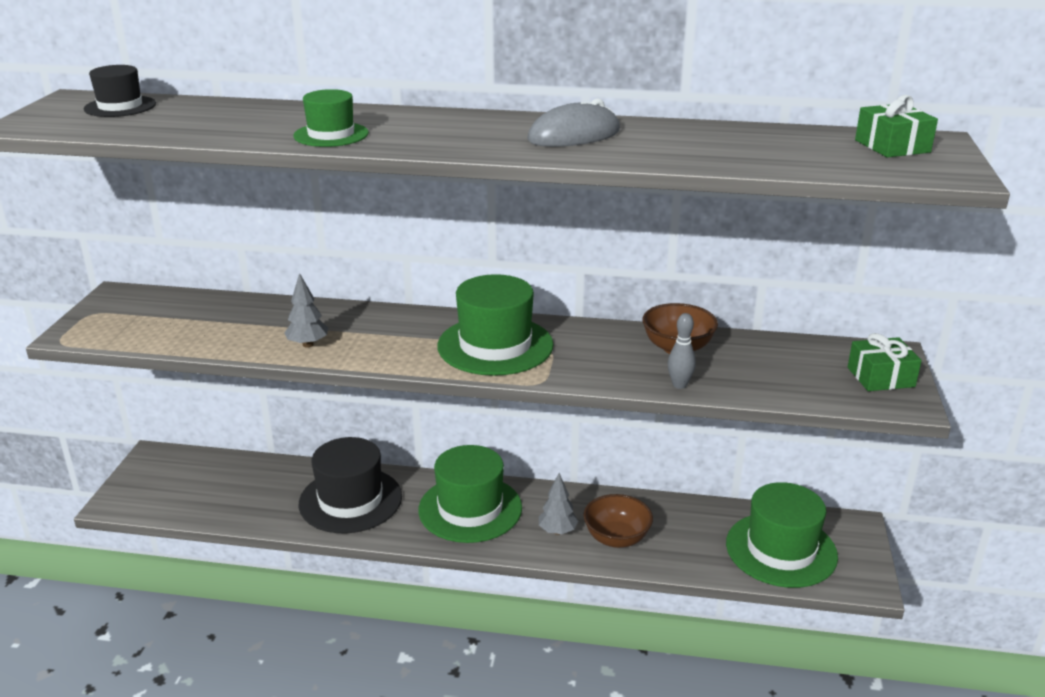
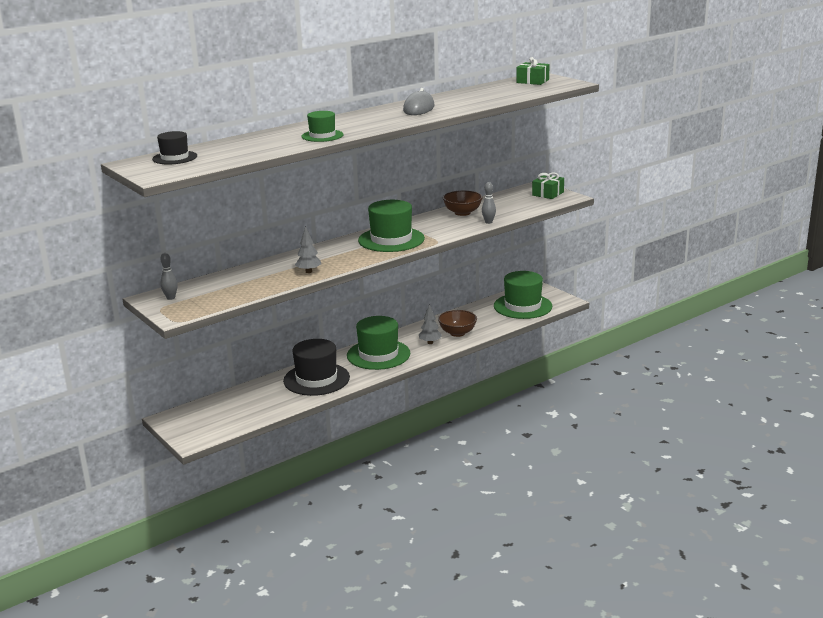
camera: 45 degrees left, 5 degrees down
none -> grey bowling pin [160,253,177,300]

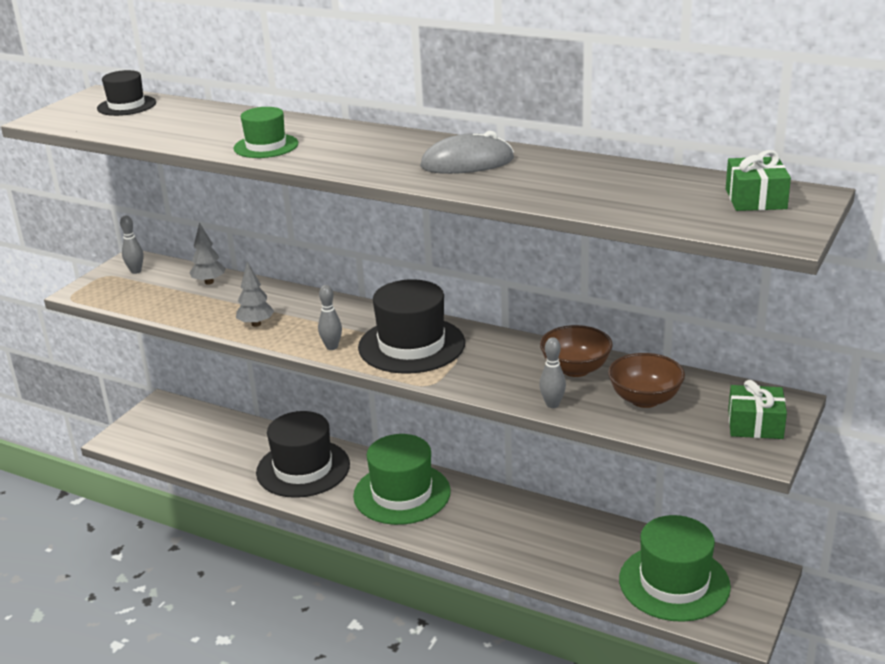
camera: 65 degrees right, 5 degrees up
green hat [358,200,425,252] -> black hat [358,279,465,374]
grey tree [419,304,442,344] -> grey tree moved to [190,222,226,285]
brown bowl [438,310,477,337] -> brown bowl moved to [608,353,685,408]
none -> grey bowling pin [318,285,342,350]

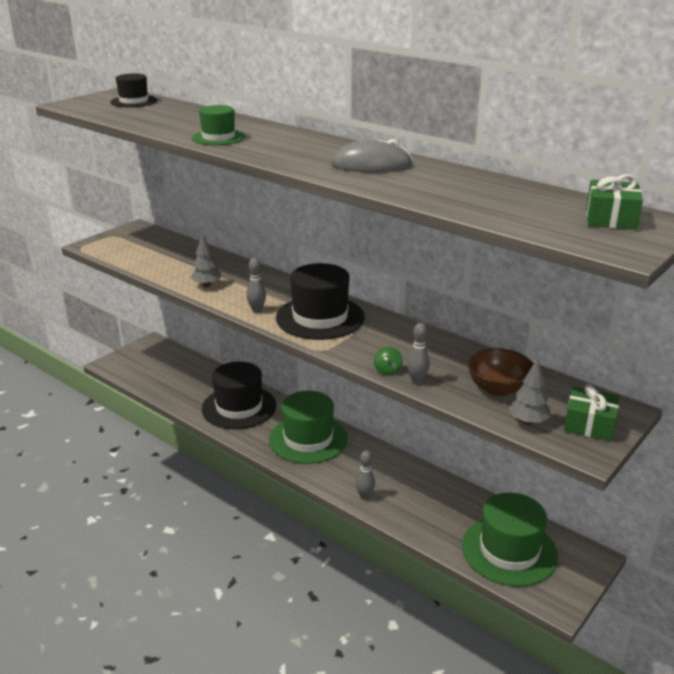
camera: 10 degrees right, 0 degrees up
grey bowling pin [120,215,144,274] -> grey bowling pin moved to [356,450,375,500]
grey tree [190,222,226,285] -> grey tree moved to [509,358,550,425]
brown bowl [540,325,613,377] -> none
none -> green spinning top [374,347,403,375]

